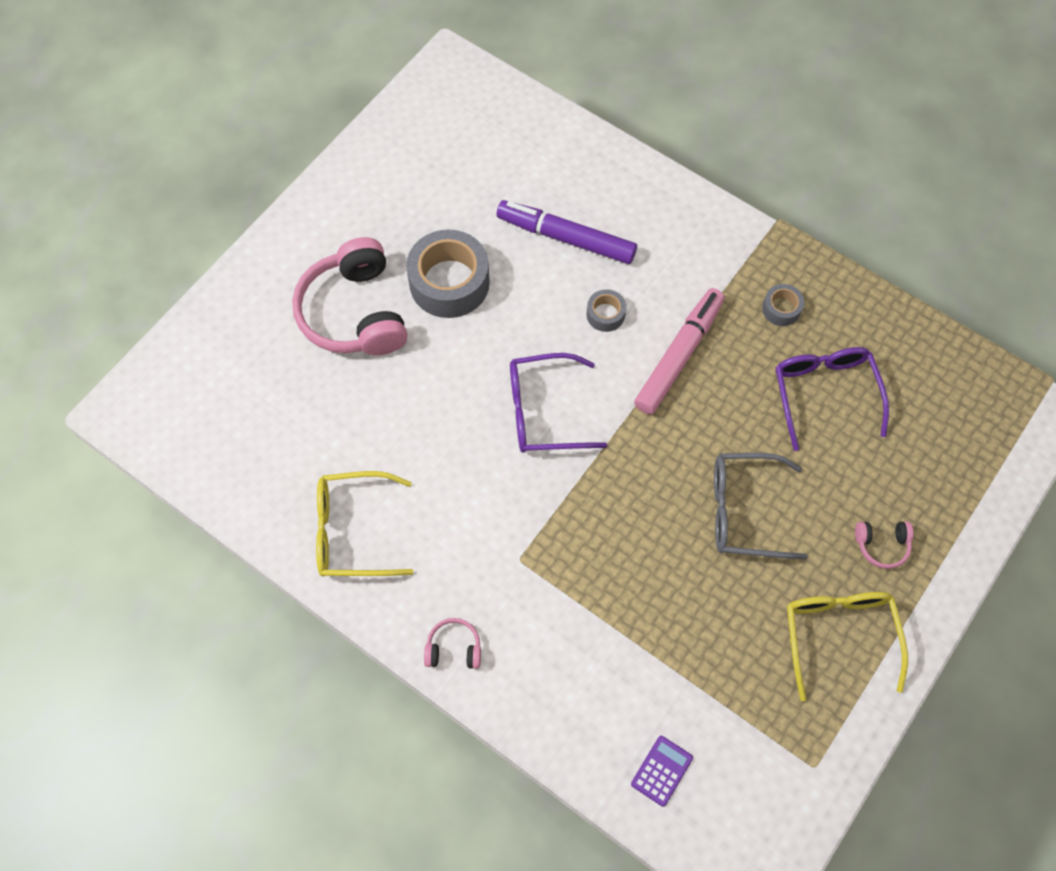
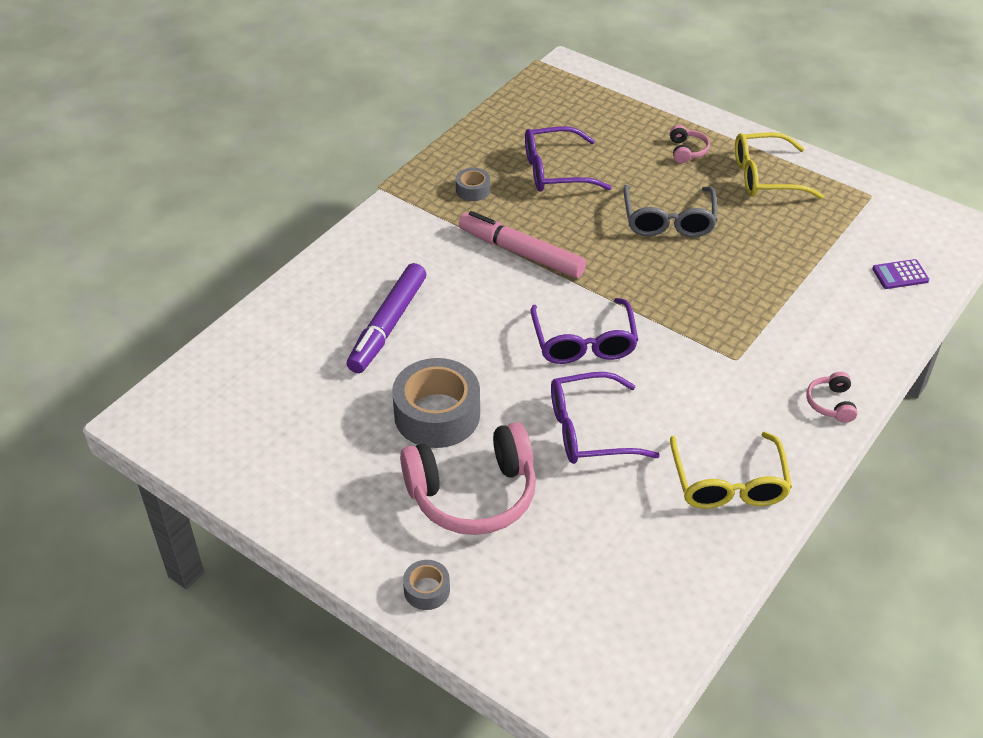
camera: 90 degrees left, 20 degrees down
grey tape [587,289,626,332] -> grey tape moved to [403,560,450,610]
purple calculator [631,736,693,807] -> purple calculator turned 45 degrees counterclockwise [872,259,929,289]
none -> purple glasses [551,372,660,464]

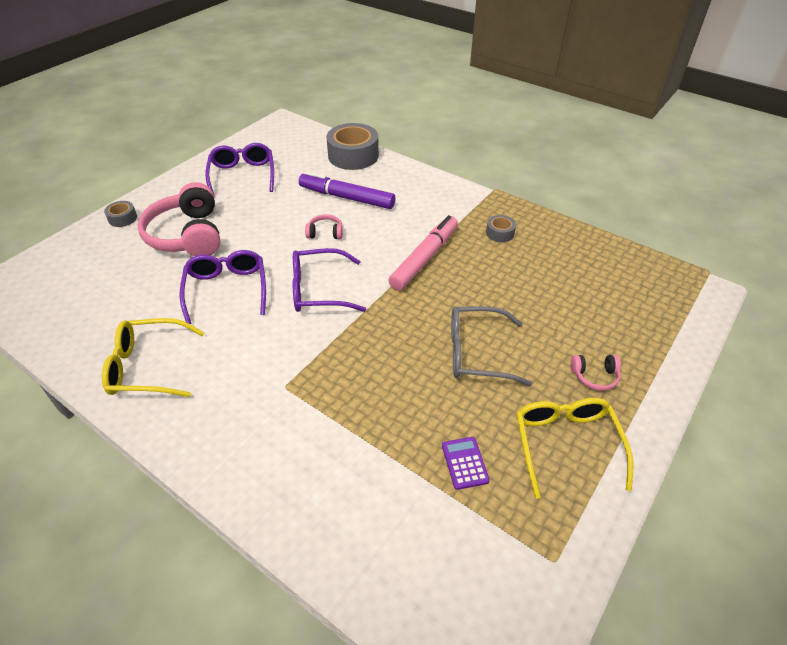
camera: 90 degrees right, 0 degrees up
grey tape [392,358,480,448] -> grey tape moved to [326,123,379,170]
purple glasses [525,126,612,192] -> purple glasses moved to [205,143,274,197]
pink headphones [806,372,857,423] -> pink headphones moved to [305,214,343,239]
purple calculator [872,259,929,289] -> purple calculator moved to [442,437,490,490]

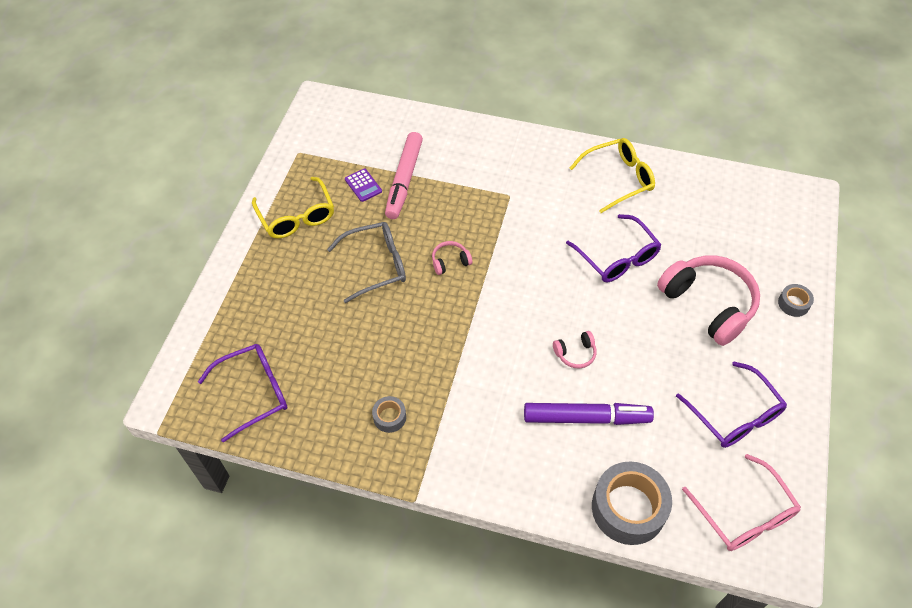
camera: 160 degrees right, 10 degrees up
purple glasses [293,248,366,312] -> purple glasses moved to [198,344,288,443]
pink marker [388,215,458,291] -> pink marker moved to [385,132,423,219]
pink headphones [571,355,621,391] -> pink headphones moved to [432,241,472,275]
none -> pink glasses [682,454,801,551]

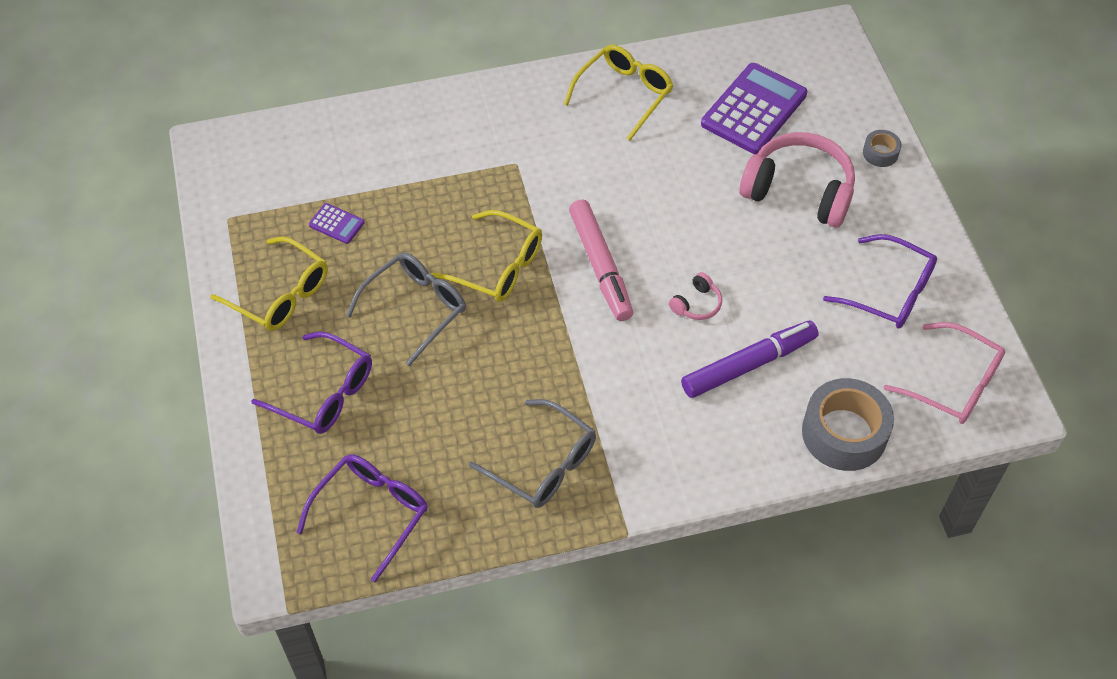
camera: 30 degrees left, 0 degrees up
grey tape [372,396,406,433] -> grey glasses [469,399,596,508]
pink marker [385,132,423,219] -> pink marker moved to [569,199,633,321]
pink headphones [432,241,472,275] -> yellow glasses [431,210,542,302]
purple glasses [566,214,661,282] -> purple glasses moved to [251,332,372,434]
none -> purple calculator [701,63,807,154]

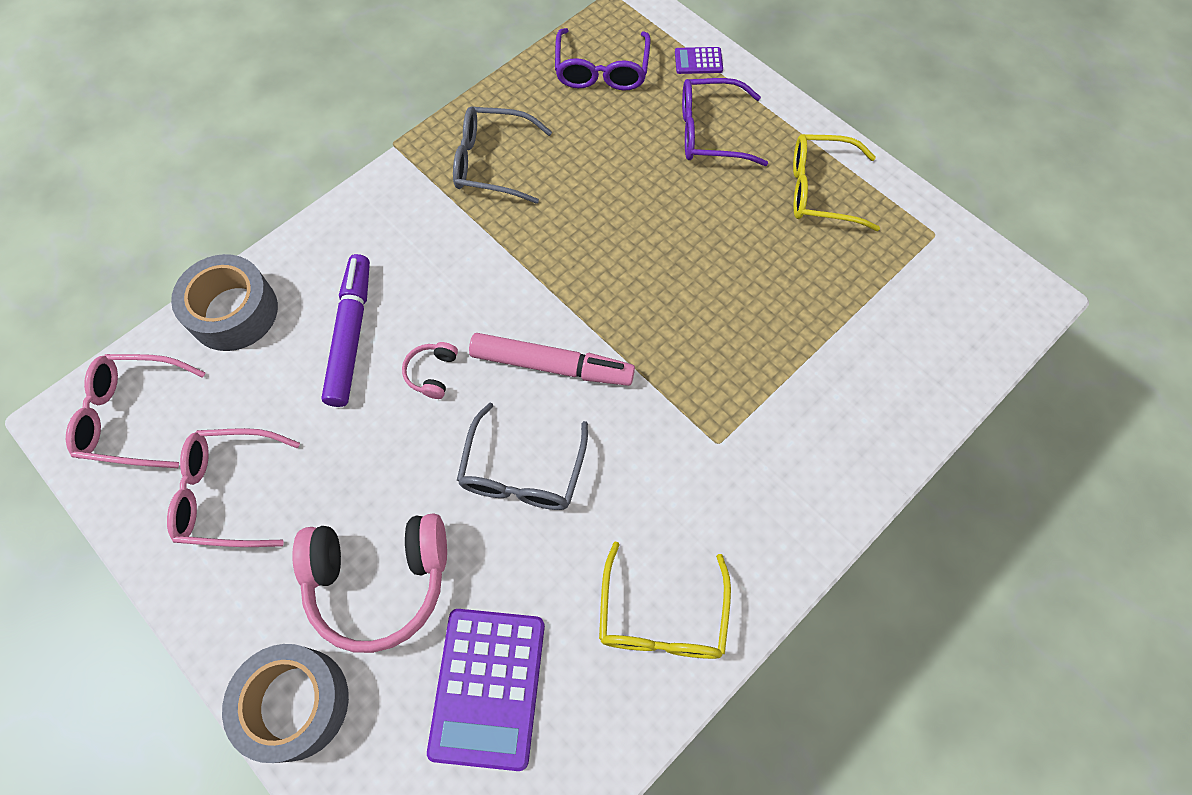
camera: 150 degrees right, 10 degrees up
purple calculator [309,203,365,244] -> purple calculator moved to [675,47,723,74]
grey glasses [346,253,466,366] -> grey glasses moved to [457,402,588,510]
yellow glasses [431,210,542,302] -> none
pink marker [569,199,633,321] -> pink marker turned 150 degrees clockwise [469,333,635,386]
purple marker [681,321,819,398] -> purple marker turned 150 degrees clockwise [321,254,370,407]
purple glasses [823,234,937,329] -> pink glasses [167,428,300,547]
grey tape [863,130,902,167] -> grey tape [222,644,349,763], size x2.10

